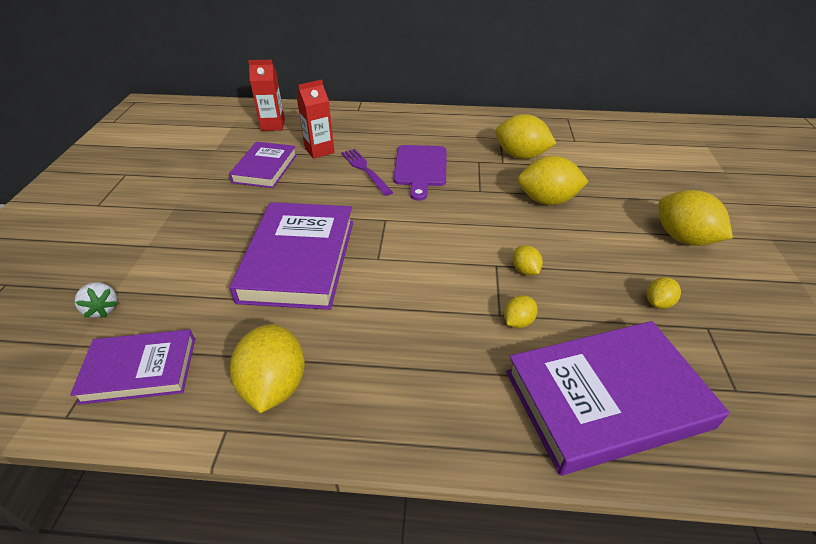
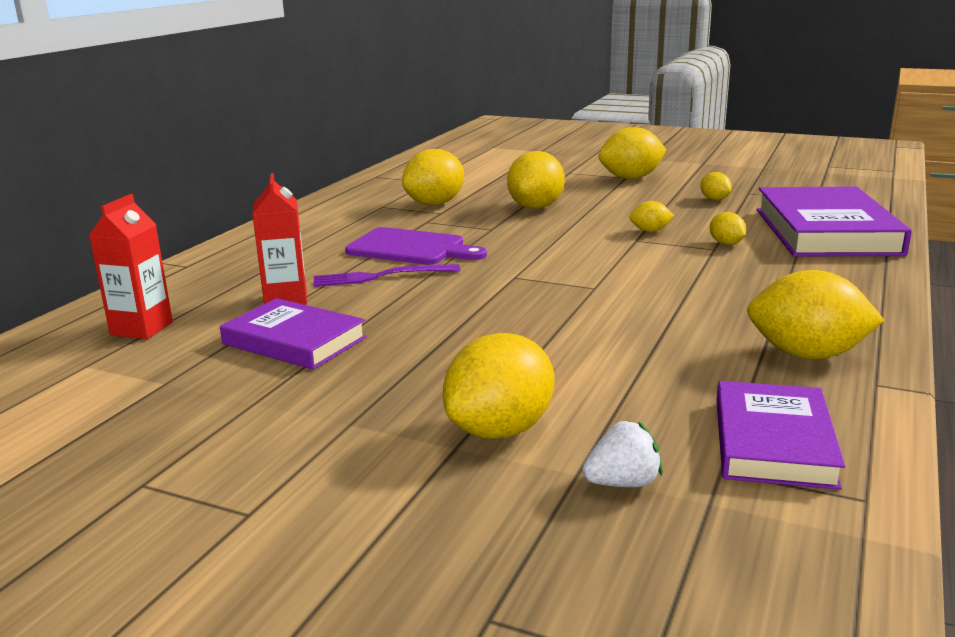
camera: 70 degrees left, 20 degrees down
purple book [229,202,353,310] -> none
none -> yellow lemon [443,333,554,439]

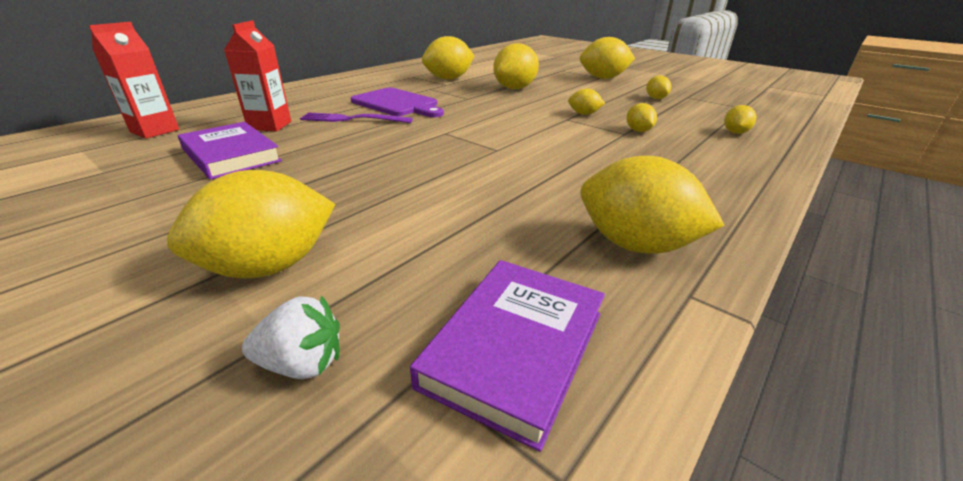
camera: 15 degrees right, 10 degrees up
purple book [757,186,912,256] -> yellow lemon [724,105,756,134]

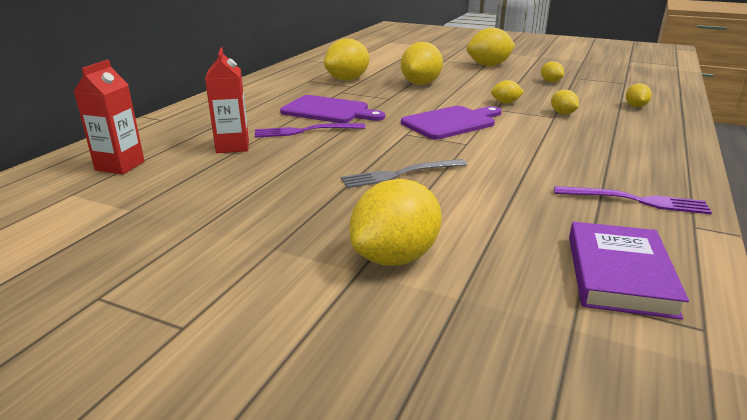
camera: 15 degrees left, 5 degrees down
purple book [178,122,282,180] -> none
white strawberry [242,295,340,379] -> none
yellow lemon [581,156,725,254] -> purple fork [554,186,712,214]
none -> grey fork [341,159,467,188]
none -> purple cutting board [401,106,502,139]

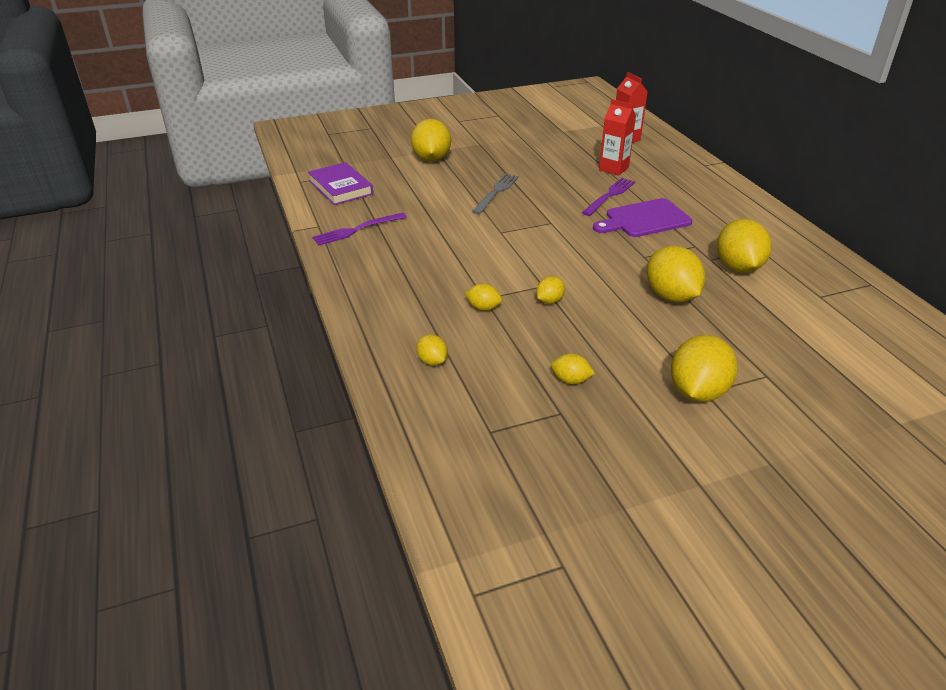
camera: 135 degrees right, 10 degrees up
purple cutting board [401,106,502,139] -> none

